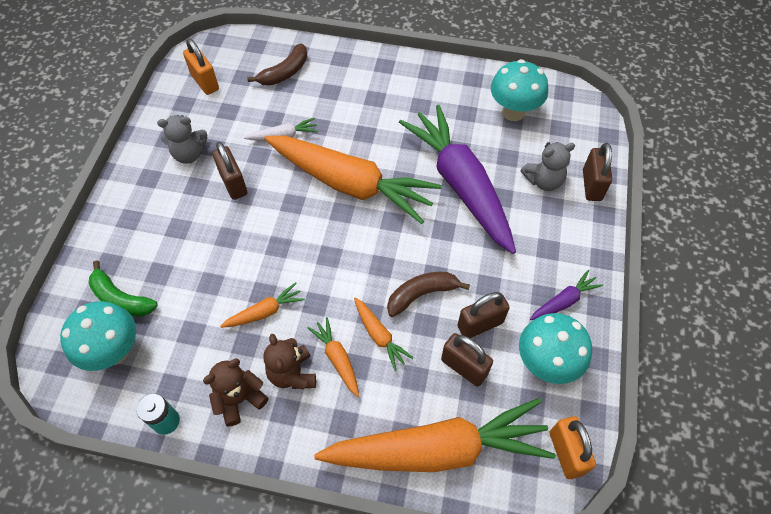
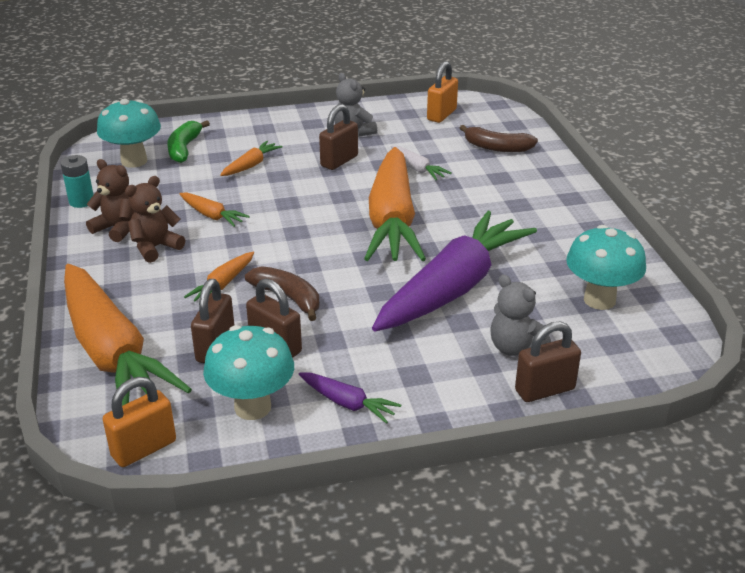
camera: 65 degrees right, 25 degrees down
orange carrot [308,317,359,397] -> orange carrot moved to [220,141,282,176]

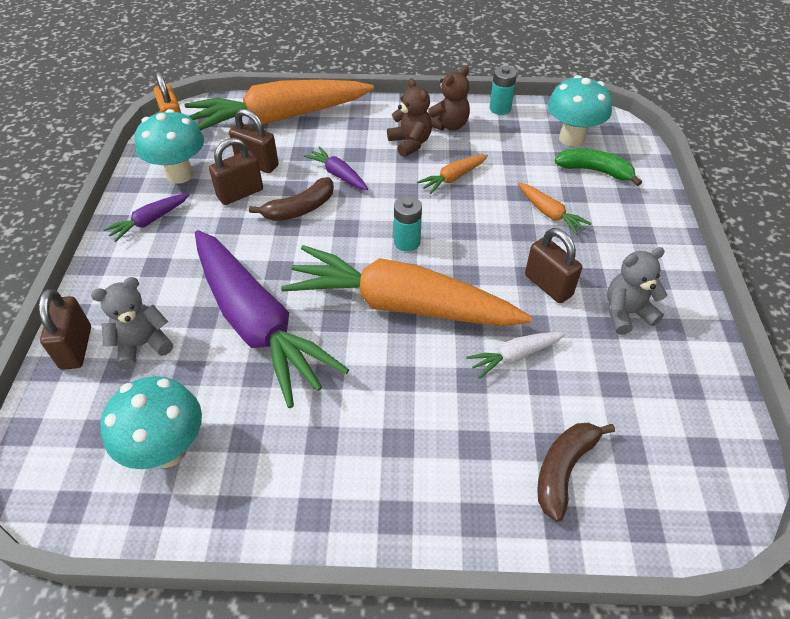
camera: 105 degrees right, 15 degrees up
orange carrot [184,252,254,302] -> purple carrot [304,146,368,190]
orange padlock [427,61,458,123] -> none
none -> turquoise battery [394,196,422,251]

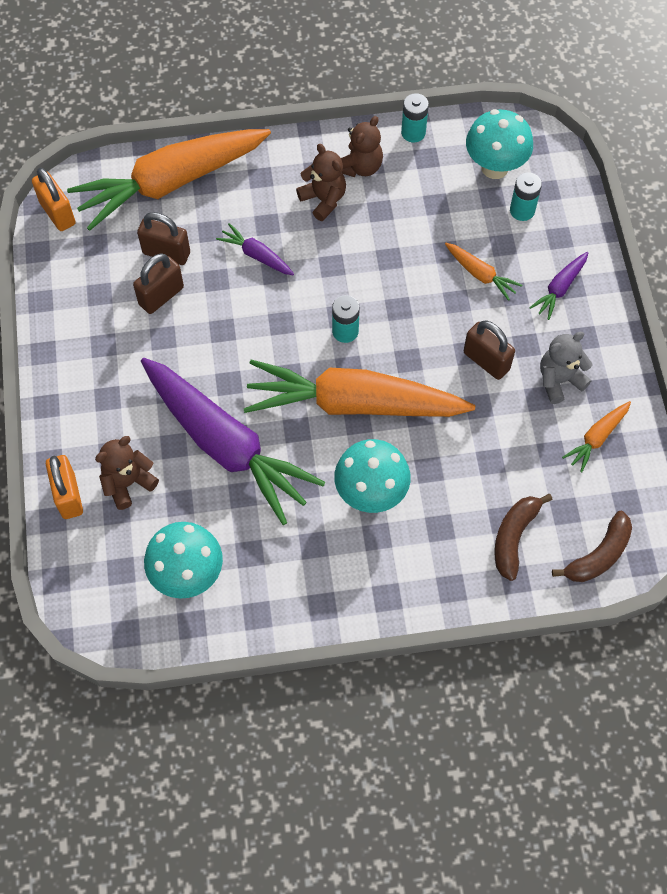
camera: 10 degrees left, 15 degrees up
brown padlock [39,289,91,370] -> orange padlock [46,455,83,519]
grey teddy bear [91,277,173,369] -> brown teddy bear [95,436,159,510]
purple carrot [103,193,190,242] -> purple carrot moved to [529,252,588,320]
turquoise mushroom [135,109,204,184] -> turquoise mushroom moved to [334,439,411,513]
brown banana [249,177,334,221] -> brown banana moved to [552,511,632,582]
orange carrot [417,155,488,194] -> orange carrot moved to [562,401,631,473]
white carrot [466,332,566,379] -> none
green banana [555,149,642,186] -> turquoise battery [510,172,542,221]

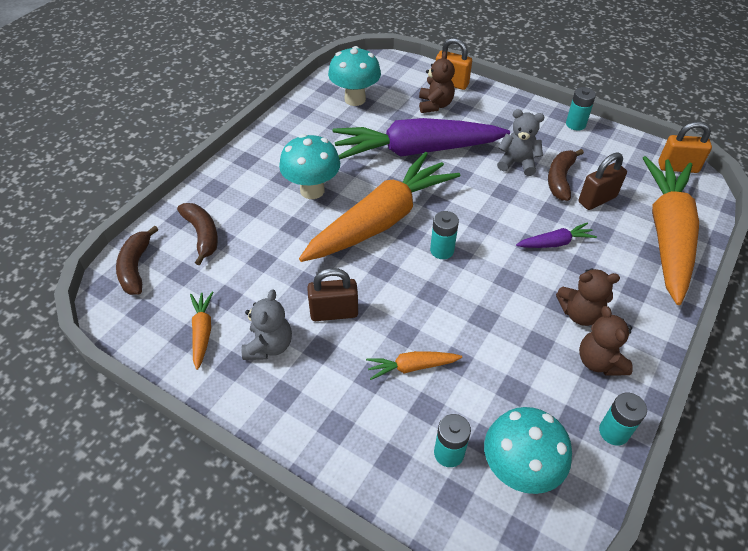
camera: 130 degrees right, 15 degrees down
brown padlock [133,254,184,314] -> brown banana [548,149,584,201]
purple carrot [529,252,588,320] -> none
none -> grey teddy bear [497,109,545,176]
none -> turquoise battery [566,87,596,131]

